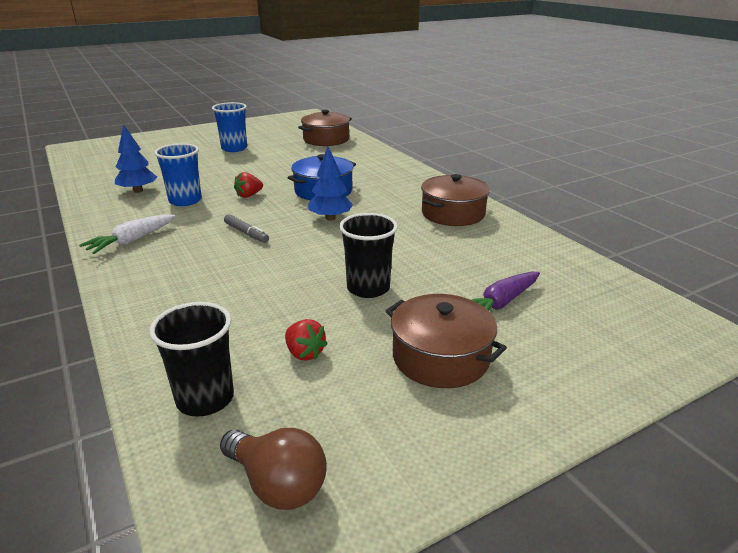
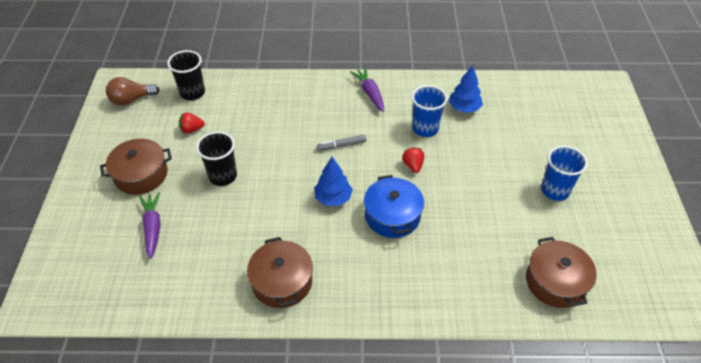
camera: 120 degrees right, 20 degrees up
white carrot [79,214,175,254] -> purple carrot [350,67,384,112]

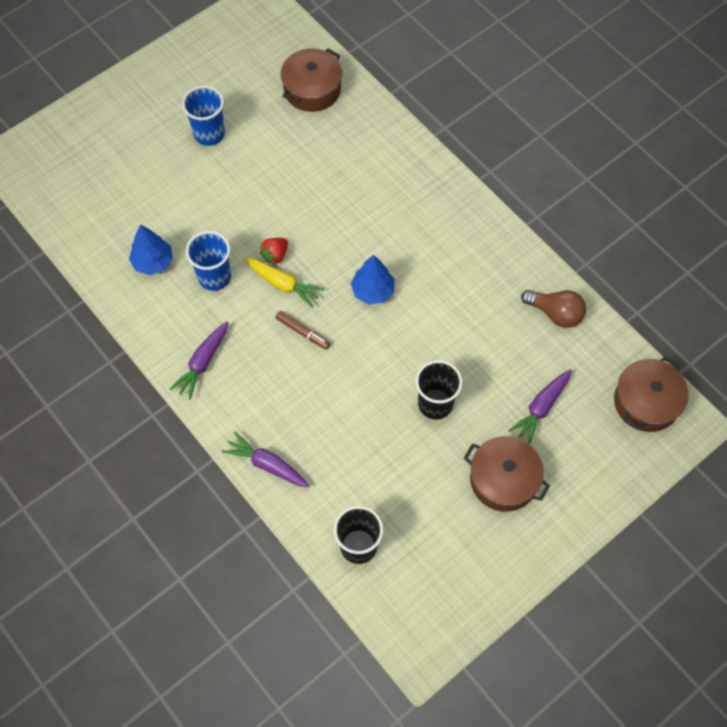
camera: 130 degrees left, 15 degrees up
brown light bulb [106,77,160,106] -> brown light bulb moved to [521,290,586,328]
red strawberry [179,112,205,134] -> none
brown pot [247,237,313,308] -> brown pot moved to [614,356,689,432]
grey marker [317,135,366,151] -> brown marker [275,311,330,350]
blue pot [364,175,424,238] -> none
none -> purple carrot [222,432,309,488]
none -> yellow carrot [244,257,324,307]

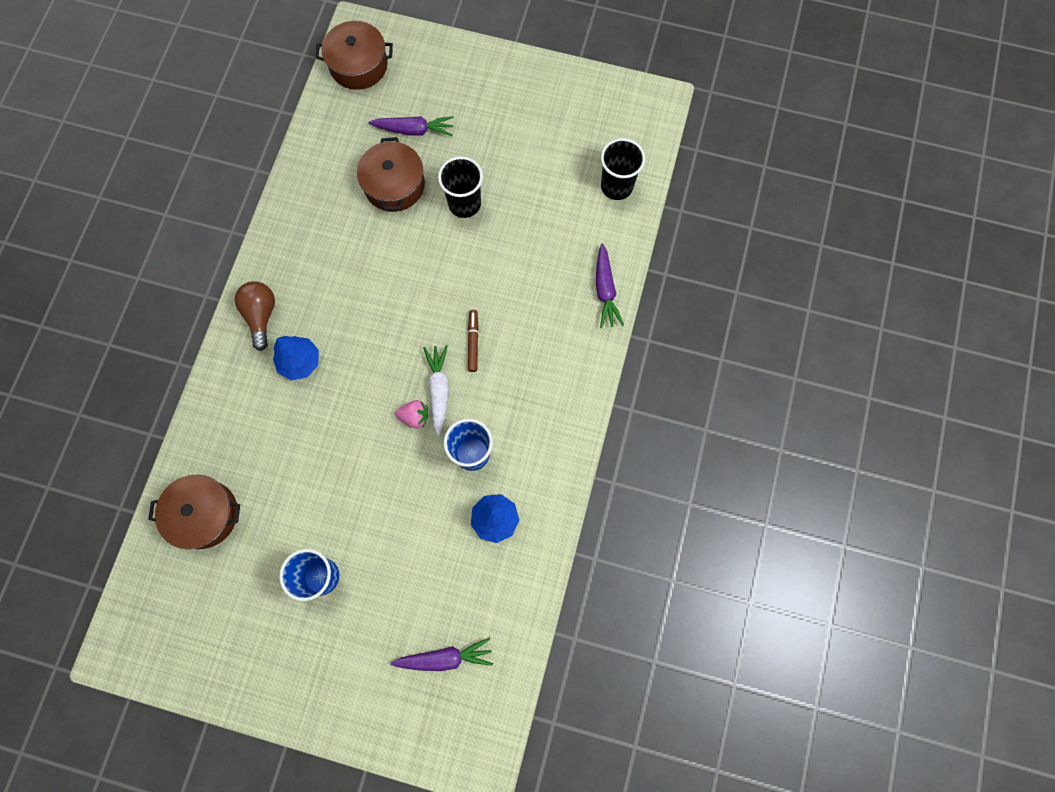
camera: 125 degrees left, 10 degrees up
purple carrot [170,321,229,400] -> purple carrot moved to [391,638,493,671]
yellow carrot [244,257,324,307] -> white carrot [423,345,449,436]
red strawberry [260,238,288,264] -> pink strawberry [395,400,428,429]
blue tree [351,255,395,304] -> blue tree moved to [273,336,319,381]
brown pot [464,436,550,512] -> brown pot moved to [357,137,425,212]
brown light bulb [521,290,586,328] -> brown light bulb moved to [235,281,275,351]

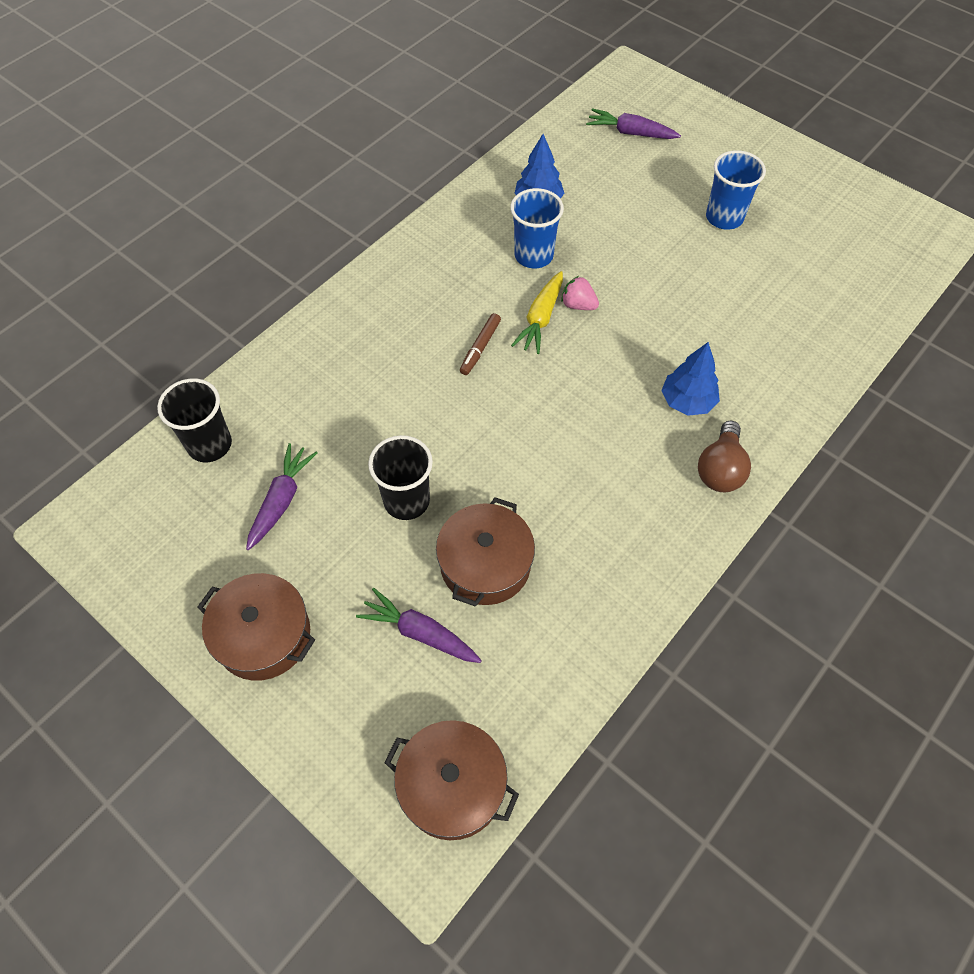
camera: 155 degrees left, 15 degrees down
brown pot [148,475,240,549] -> brown pot moved to [197,573,315,681]
white carrot [423,345,449,436] -> yellow carrot [511,271,563,354]
purple carrot [596,243,624,328] -> purple carrot moved to [246,443,317,550]

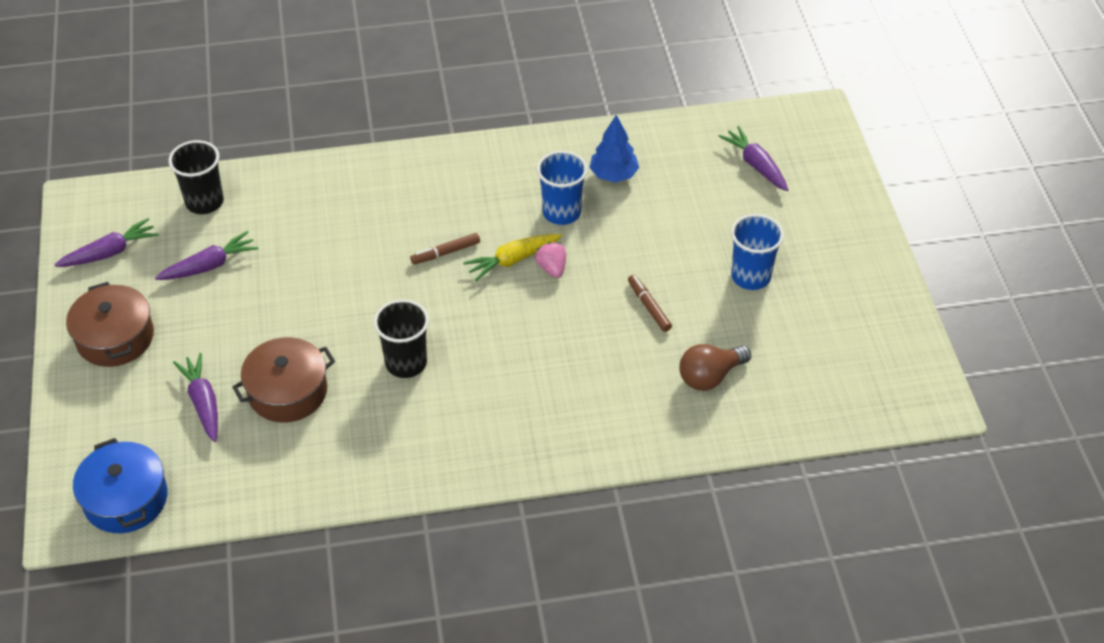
camera: 40 degrees right, 10 degrees down
black cup [368,435,433,520] -> black cup moved to [374,299,429,378]
brown pot [384,720,519,840] -> blue pot [73,438,168,533]
blue tree [661,342,720,416] -> none
brown light bulb [698,421,751,492] -> brown light bulb moved to [680,344,751,391]
none -> purple carrot [54,218,158,267]
none -> brown marker [628,275,672,332]

